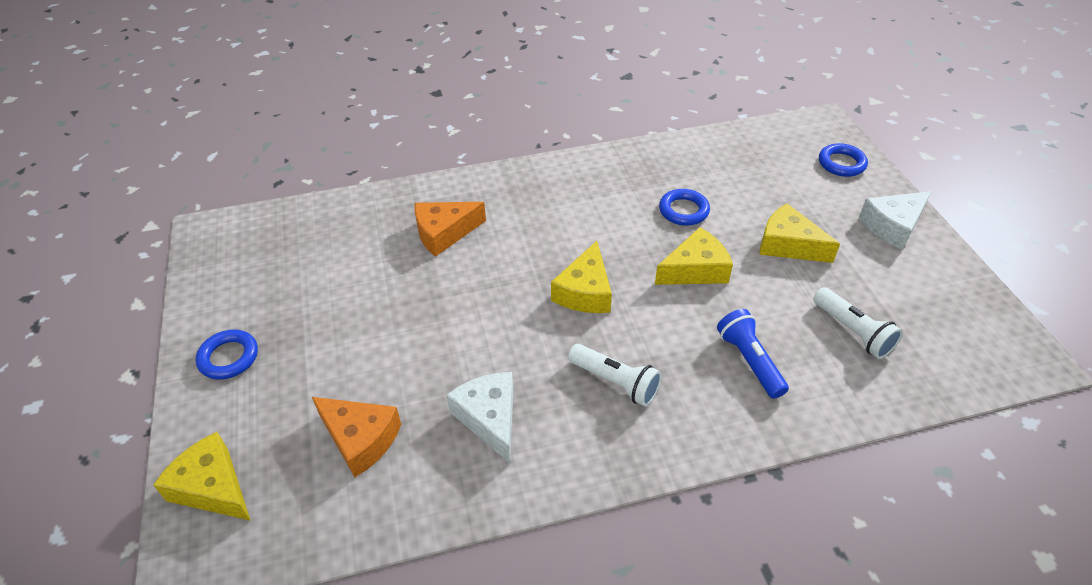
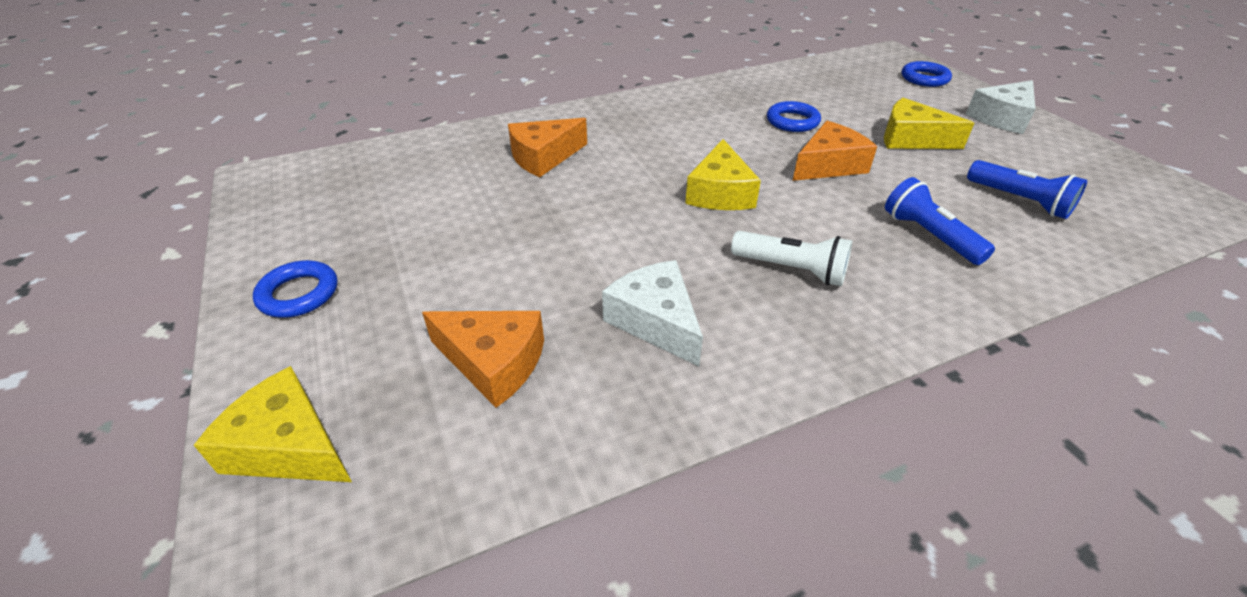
camera: 10 degrees left, 5 degrees down
yellow cheese [655,227,733,285] -> orange cheese [792,121,877,181]
white flashlight [813,287,903,359] -> blue flashlight [967,160,1087,219]

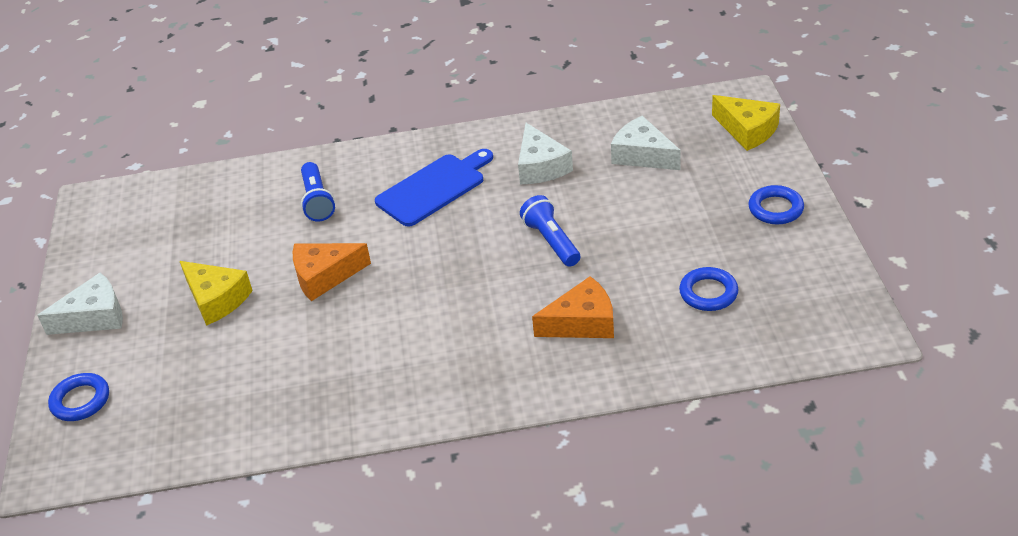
camera: 160 degrees left, 0 degrees up
orange cheese [422,311,544,408] -> white cheese [611,116,681,170]
yellow cheese [685,139,761,210] -> none
white flashlight [731,231,852,286] -> blue cutting board [375,149,493,227]
blue ring [767,101,821,132] -> blue ring moved to [679,267,738,311]
blue flashlight [967,160,1087,219] -> blue flashlight moved to [520,195,580,267]

